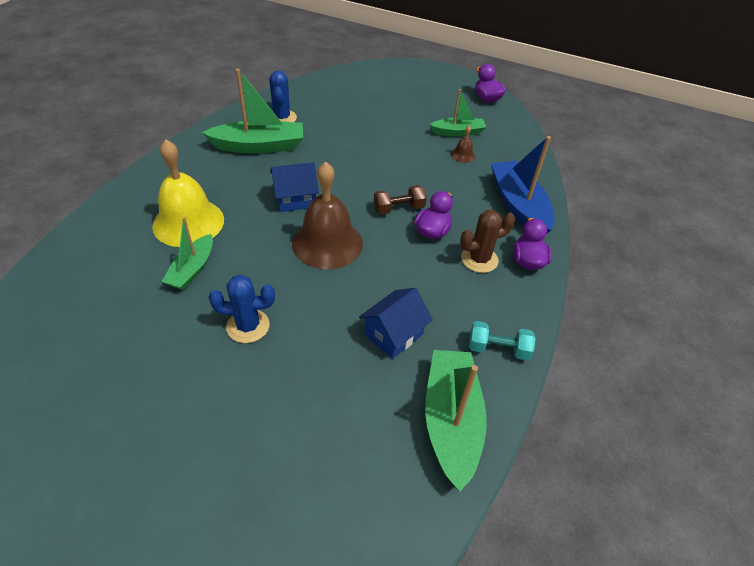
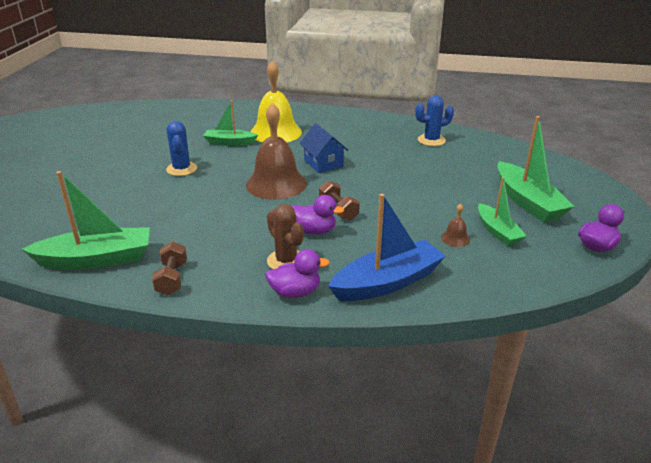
camera: 80 degrees right, 15 degrees down
green boat [202,69,303,154] -> green boat moved to [497,116,574,222]
blue house [359,288,433,359] -> none
turquoise dumbbell [469,321,536,360] -> brown dumbbell [152,241,187,295]

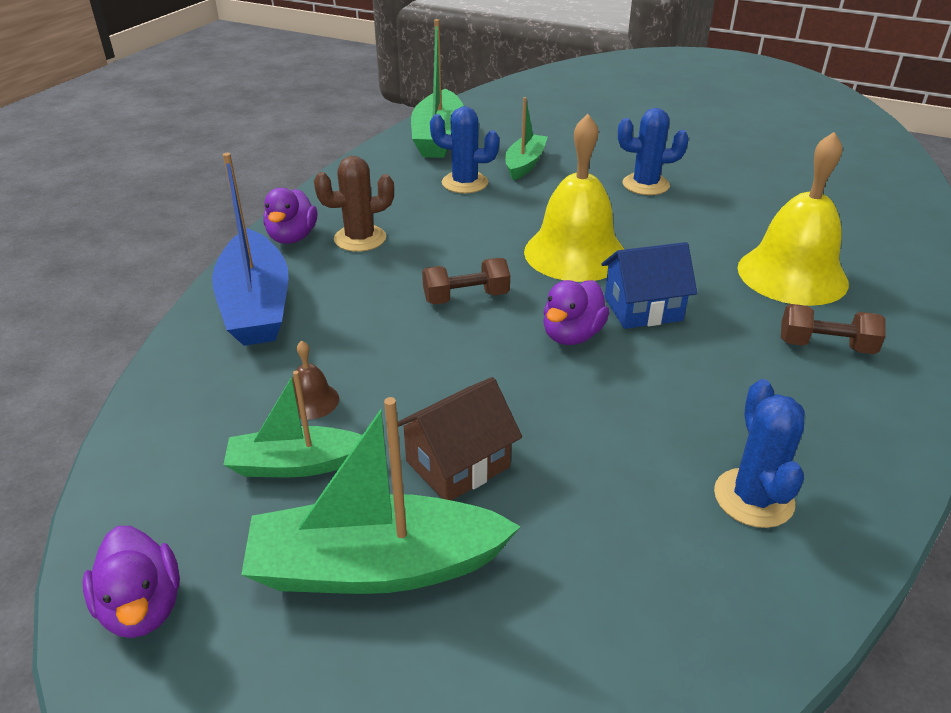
camera: 105 degrees right, 5 degrees up
brown dumbbell [152,241,187,295] -> brown dumbbell moved to [781,304,886,354]
green boat [203,100,258,146] -> green boat moved to [505,97,548,180]
brown bell [246,103,307,200] -> yellow bell [524,114,624,282]
purple duck [292,195,344,235] -> purple duck moved to [543,280,609,345]
none -> brown house [398,377,522,501]
none -> blue cactus [430,106,499,193]

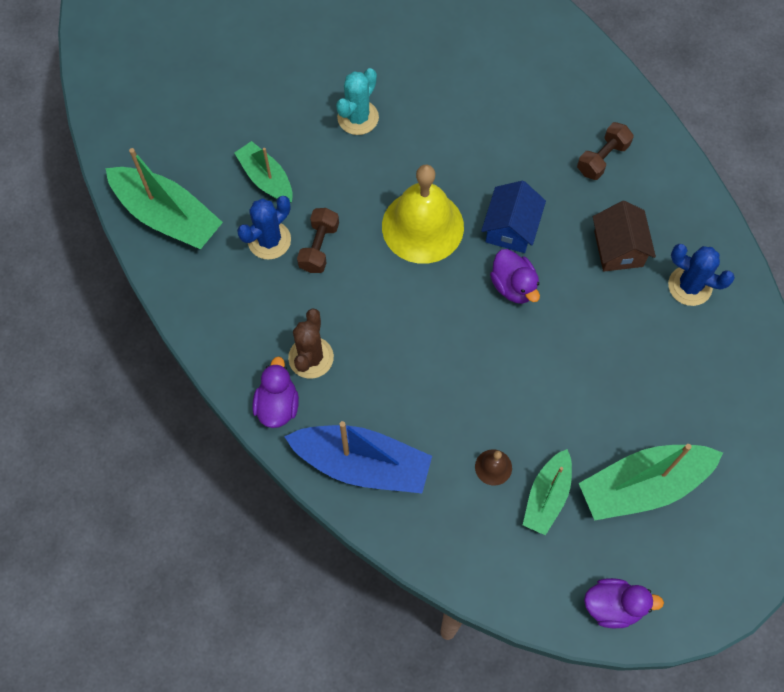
camera: 60 degrees left, 30 degrees up
green boat [241,397,521,594] -> green boat turned 45 degrees clockwise [579,444,723,520]
purple duck [263,188,317,244] -> purple duck turned 120 degrees counterclockwise [252,356,299,428]
brown house [398,377,522,501] -> brown house moved to [593,201,656,272]
brown dumbbell [422,258,510,305] -> brown dumbbell moved to [297,208,339,273]
blue cactus [618,108,689,195] -> turquoise cactus [336,68,379,135]
yellow bell [737,132,849,306] -> none

